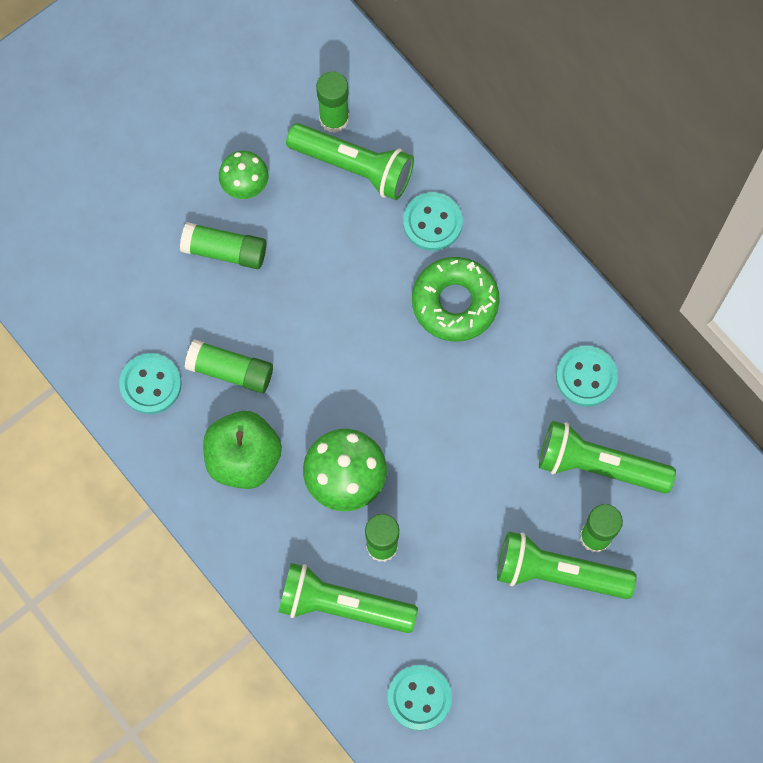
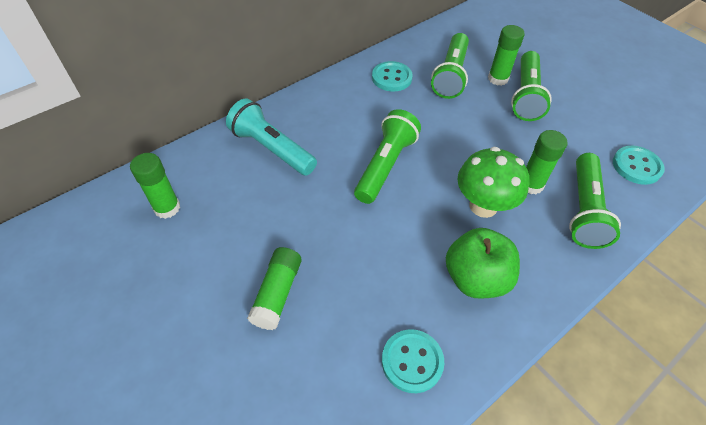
camera: 90 degrees left, 20 degrees down
green glue stick [185,340,273,393] -> none
green mushroom [219,151,269,199] -> none
green flashlight [286,123,414,200] -> green flashlight moved to [354,109,421,204]
turquoise button [403,192,463,251] -> turquoise flashlight [226,99,317,176]
green donut [412,257,500,342] -> none

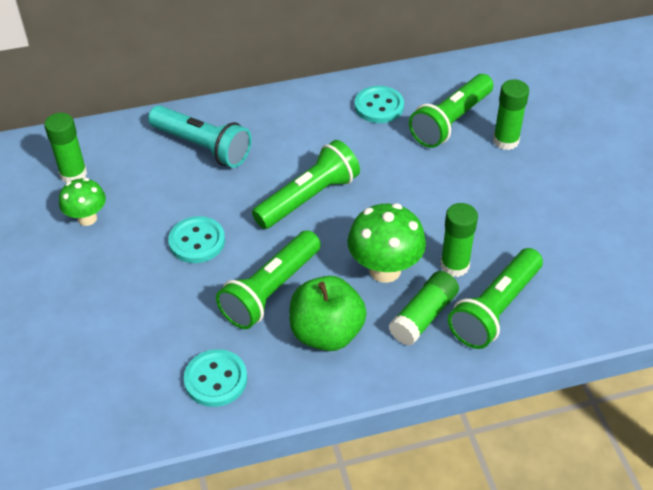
camera: 25 degrees right, 5 degrees down
turquoise flashlight [226,99,317,176] -> turquoise flashlight turned 150 degrees clockwise [148,105,252,168]
green glue stick [247,247,302,330] -> green glue stick moved to [389,271,459,346]
green flashlight [511,51,552,121] -> green flashlight moved to [216,230,321,329]
turquoise button [613,146,665,185] -> turquoise button moved to [168,216,225,263]
none -> green mushroom [59,178,106,226]

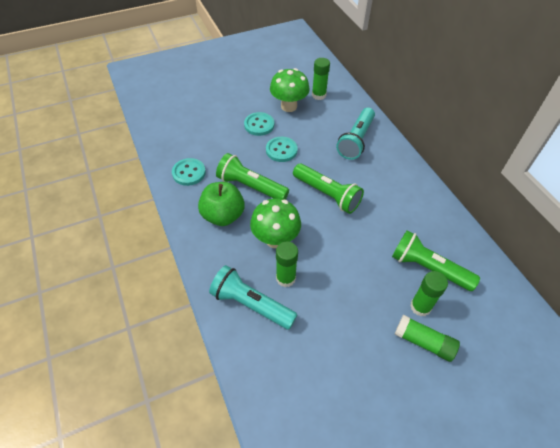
camera: 80 degrees right, 5 degrees up
green mushroom [59,178,106,226] -> green mushroom [270,68,310,112], size x1.59
turquoise button [355,86,404,123] -> turquoise button moved to [244,112,274,136]
green glue stick [389,271,459,346] -> green glue stick moved to [394,315,460,362]
green flashlight [448,248,543,349] -> turquoise flashlight [209,265,297,330]

